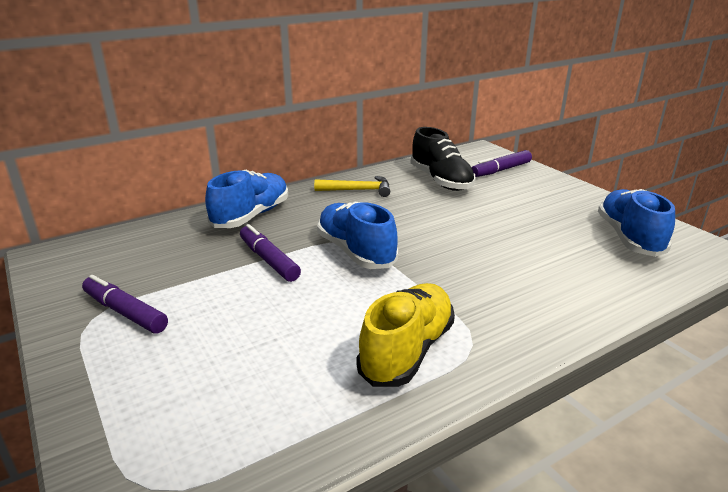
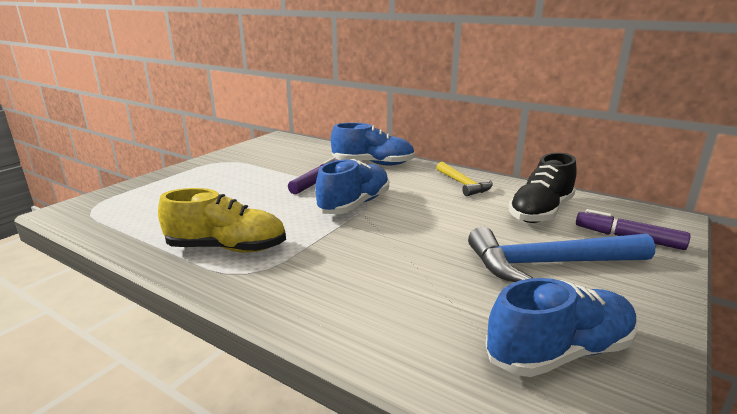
camera: 65 degrees right, 5 degrees down
purple marker [82,275,168,333] -> none
none -> blue hammer [468,227,655,282]

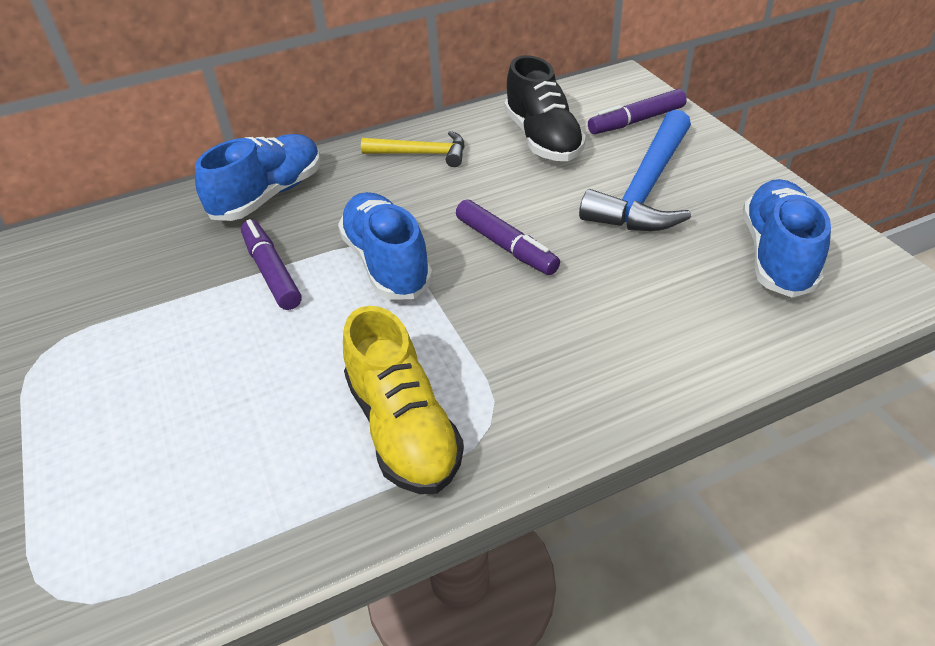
camera: 55 degrees left, 20 degrees up
yellow shoe [158,188,286,253] -> yellow shoe turned 120 degrees clockwise [343,306,464,494]
none -> purple marker [456,199,560,275]

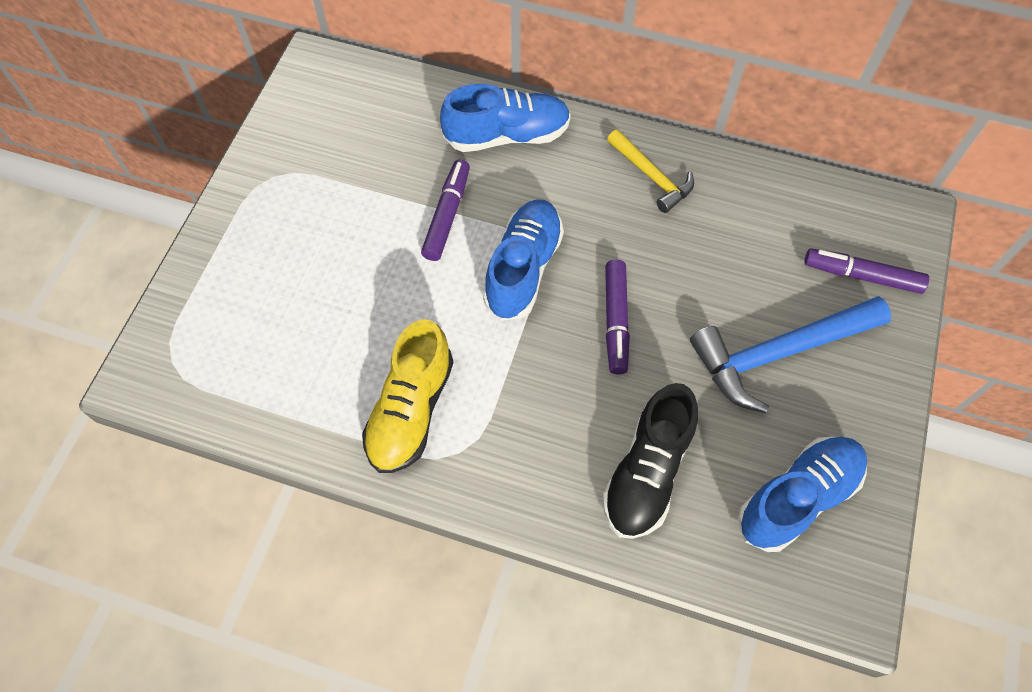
camera: 40 degrees right, 20 degrees up
black shoe [504,55,586,161] -> black shoe moved to [603,383,698,539]

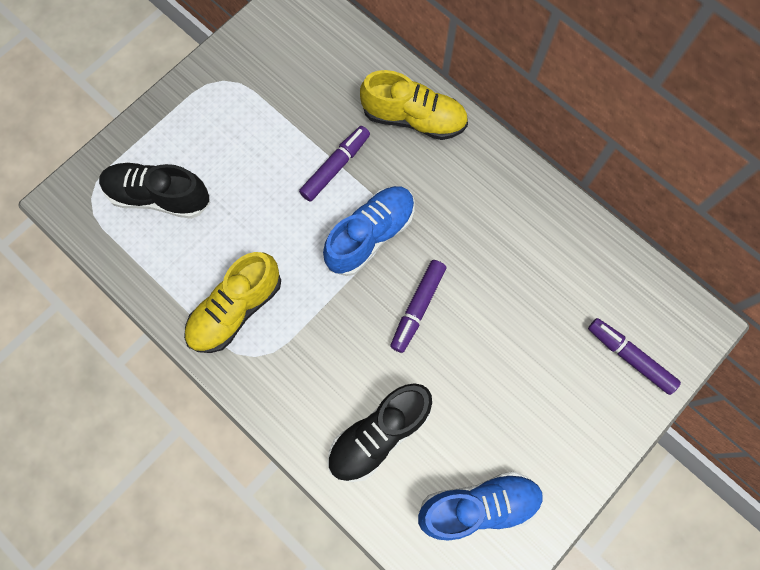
camera: 25 degrees right, 10 degrees up
blue shoe [440,83,571,152] -> yellow shoe [360,70,468,140]
yellow hammer [607,129,694,213] -> none
blue hammer [690,296,891,413] -> none
none -> black shoe [99,162,210,219]

